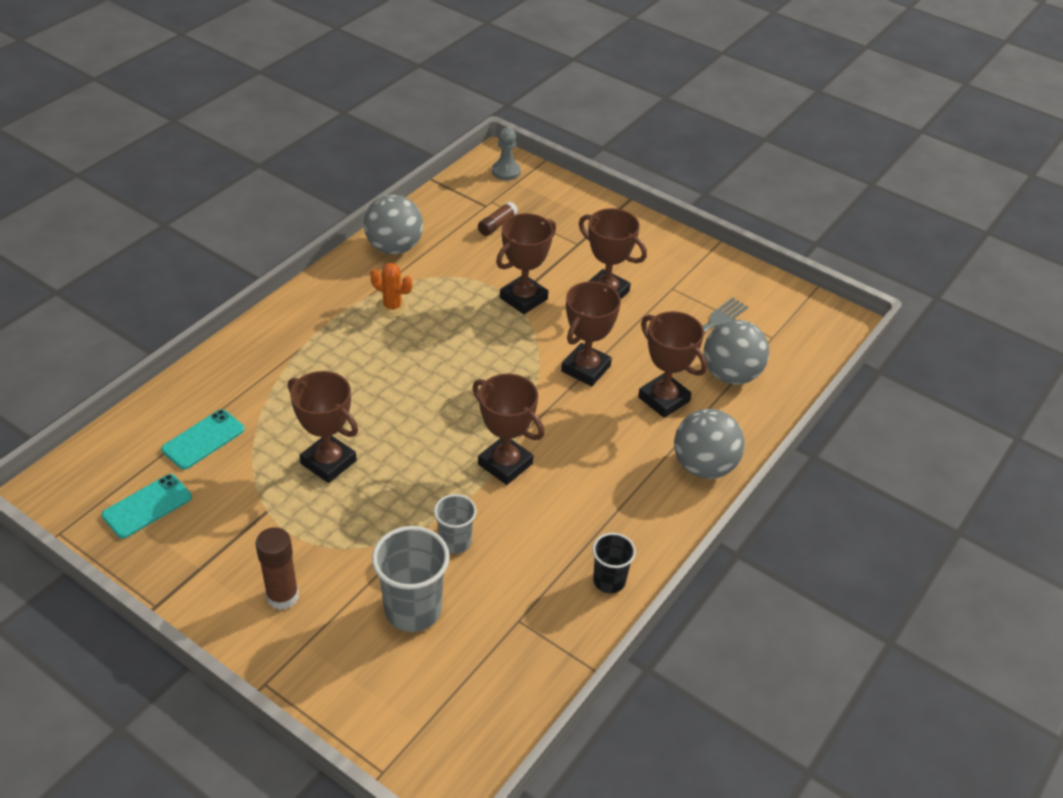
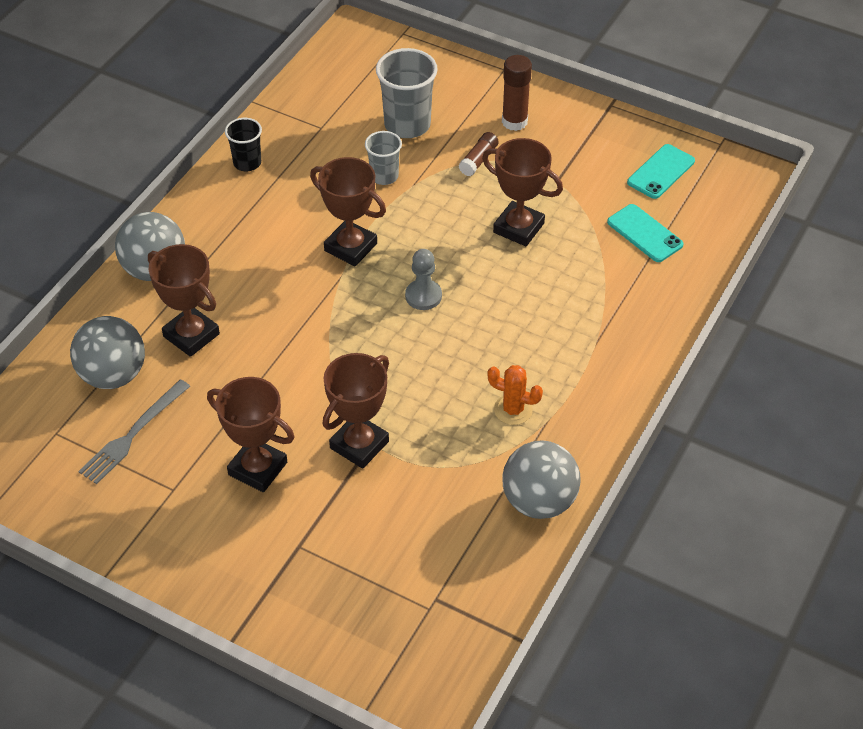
camera: 175 degrees right, 5 degrees up
turquoise phone [161,409,245,469] -> turquoise phone turned 75 degrees counterclockwise [607,204,684,262]
brown glue stick [478,201,518,236] -> brown glue stick moved to [459,132,499,176]
grey pawn [492,128,520,180] -> grey pawn moved to [405,249,442,310]
brown trophy [561,281,621,386] -> none

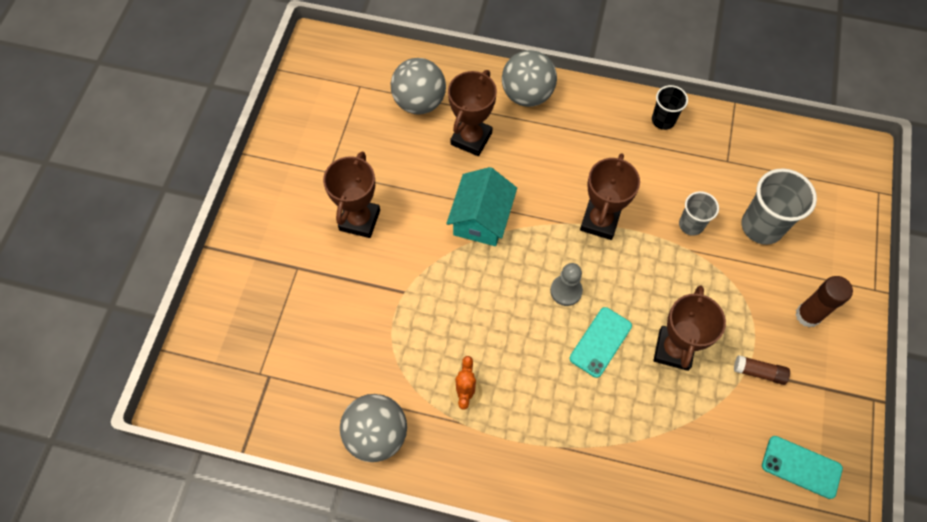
camera: 75 degrees right, 15 degrees up
grey fork [78,379,190,484] -> none
brown trophy [323,353,389,469] -> none
brown glue stick [459,132,499,176] -> brown glue stick moved to [734,355,790,385]
turquoise phone [607,204,684,262] -> turquoise phone moved to [569,307,632,378]
none -> turquoise house [446,167,517,246]

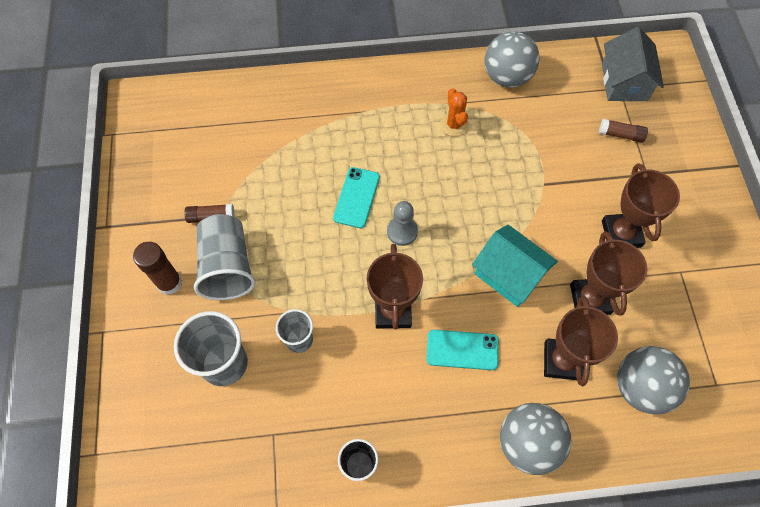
camera: 160 degrees right, 0 degrees up
turquoise house [446,167,517,246] -> turquoise house turned 45 degrees counterclockwise [472,225,558,307]
brown trophy [654,285,726,371] -> brown trophy moved to [570,231,647,316]
turquoise phone [762,436,843,499] -> turquoise phone moved to [427,330,499,370]
none -> grey cup [194,214,255,300]
none -> brown glue stick [599,119,648,143]
none -> grey house [602,27,664,101]

